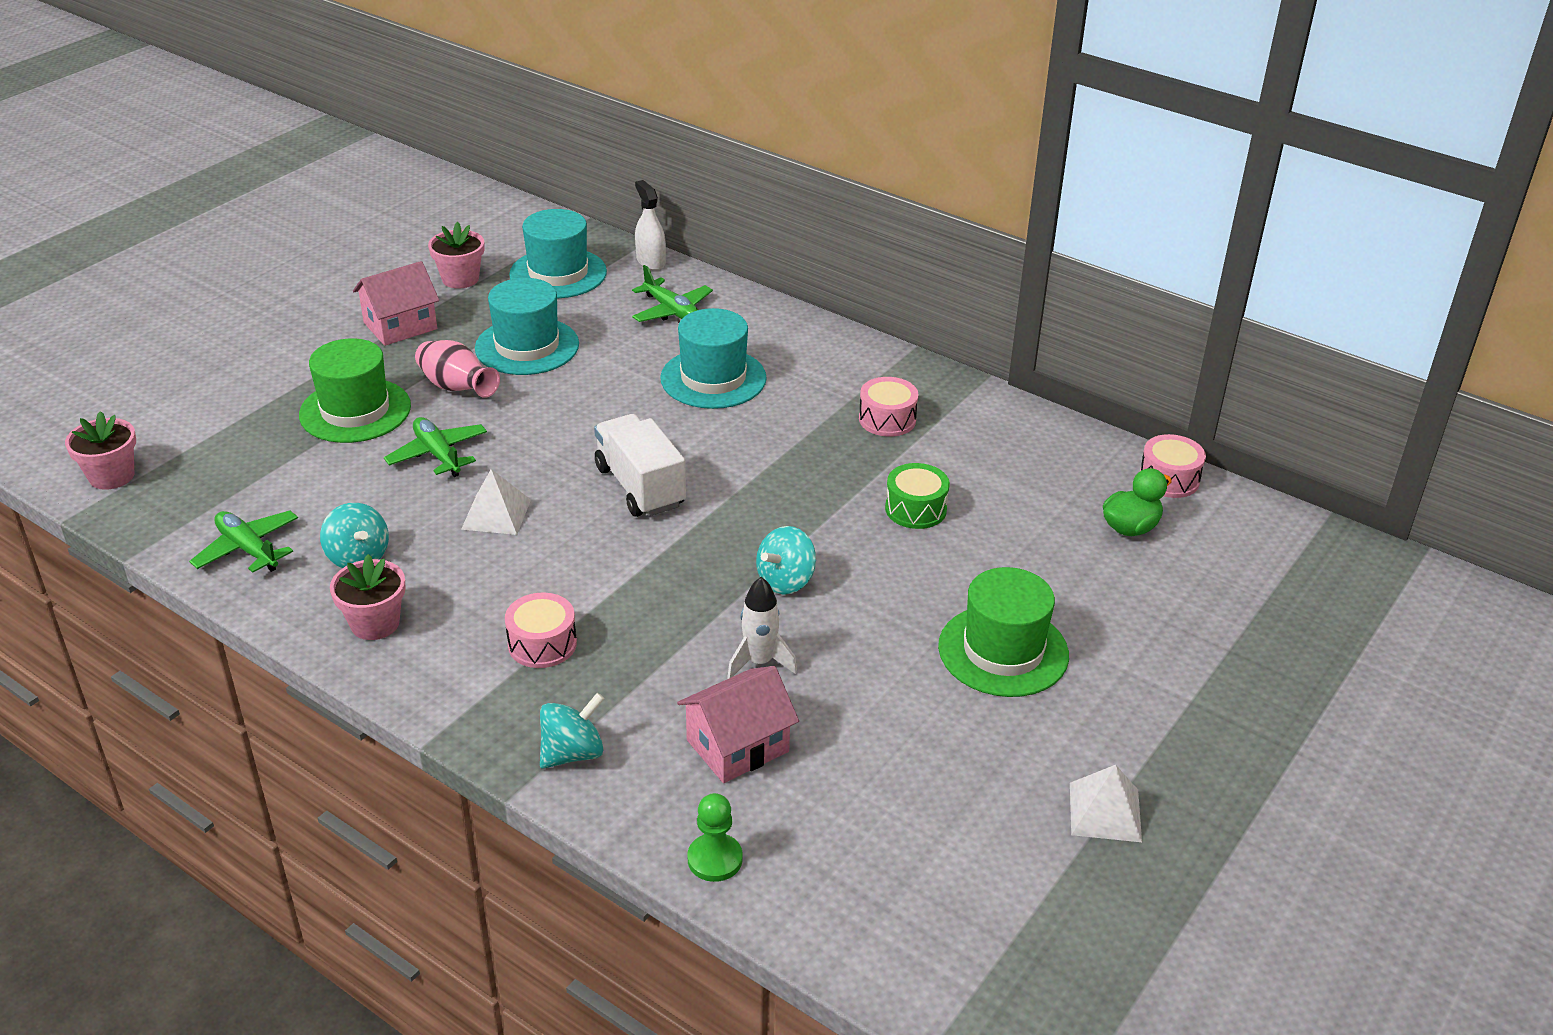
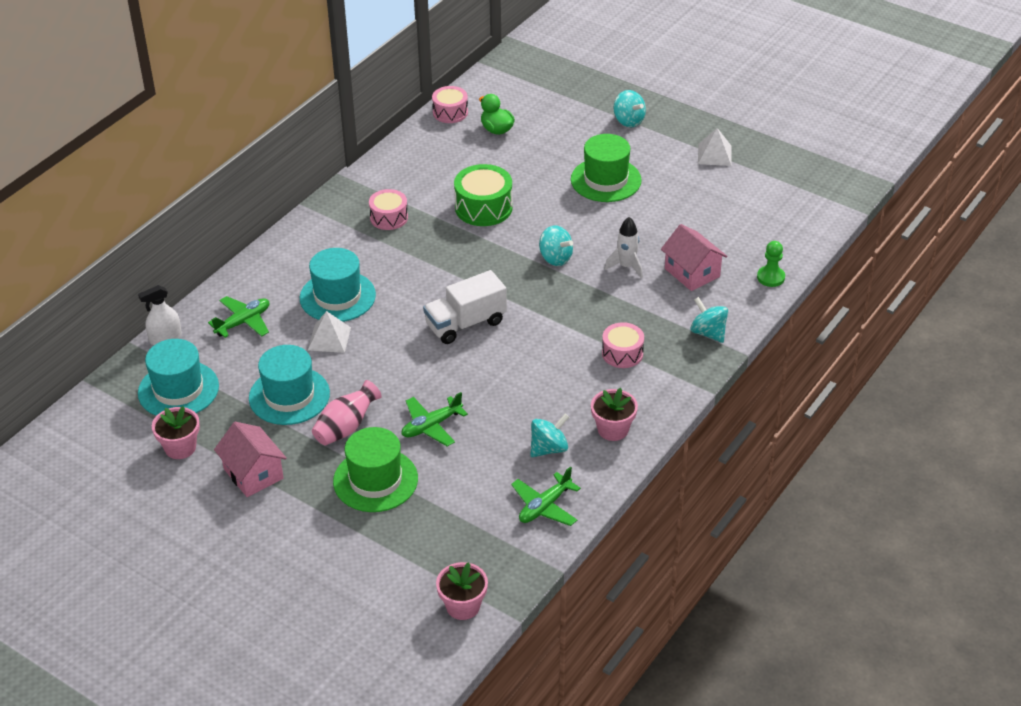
camera: 90 degrees left, 5 degrees up
white pyramid [461,469,531,535] -> white pyramid moved to [308,311,351,353]
green drum [885,463,950,529] -> green drum [454,164,513,226], size x1.53
none -> turquoise spinning top [614,90,646,127]

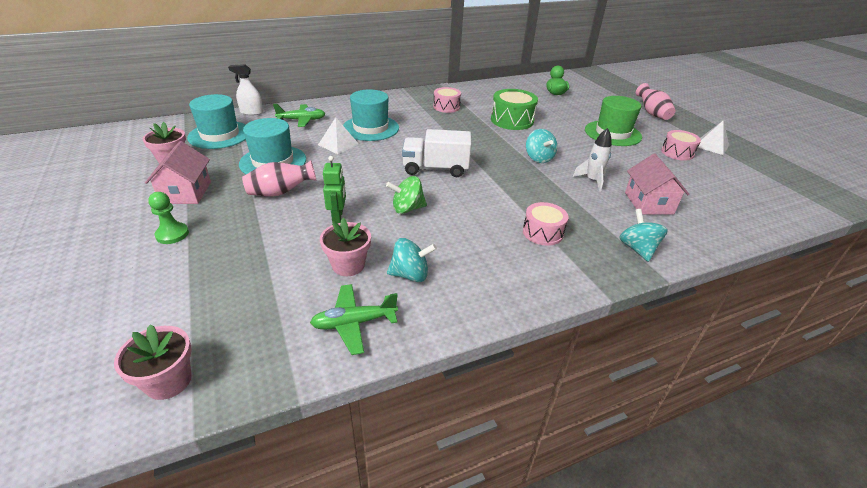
camera: 30 degrees right, 5 degrees down
green hat [333,427,418,512] -> none
green plane [401,392,468,446] -> green robot [323,156,346,223]
pink drum [432,86,468,123] -> pink drum moved to [661,130,701,161]
pink flower pot [591,388,638,441] -> pink flower pot moved to [320,218,371,276]
turquoise spinning top [614,90,646,127] -> pink vase [636,83,676,120]
green pawn [757,241,785,287] -> green pawn moved to [148,192,189,244]
none -> green spinning top [386,176,427,214]

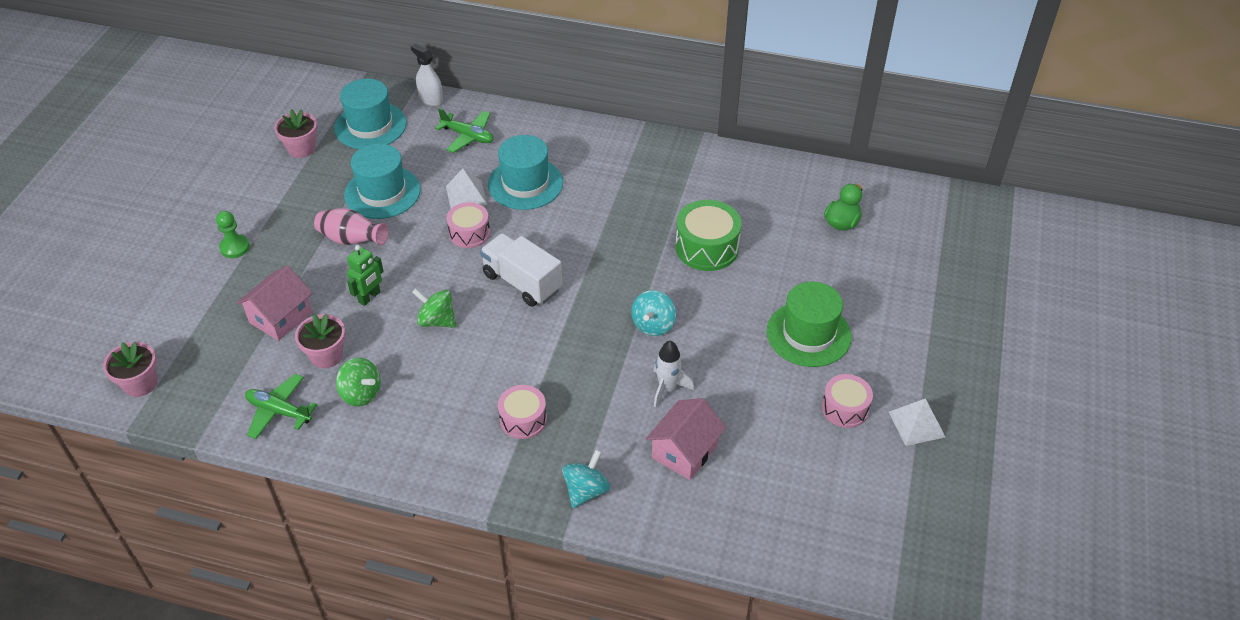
camera: 40 degrees right, 10 degrees up
pink house [145,141,211,204] -> pink house moved to [236,266,312,341]
turquoise spinning top [387,238,437,282] -> green spinning top [336,357,381,406]
pink drum [433,87,461,113] -> pink drum moved to [447,202,490,248]
pink vase [636,83,676,120] -> none

